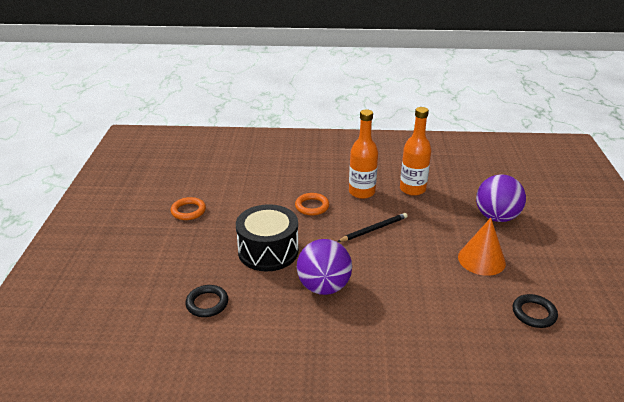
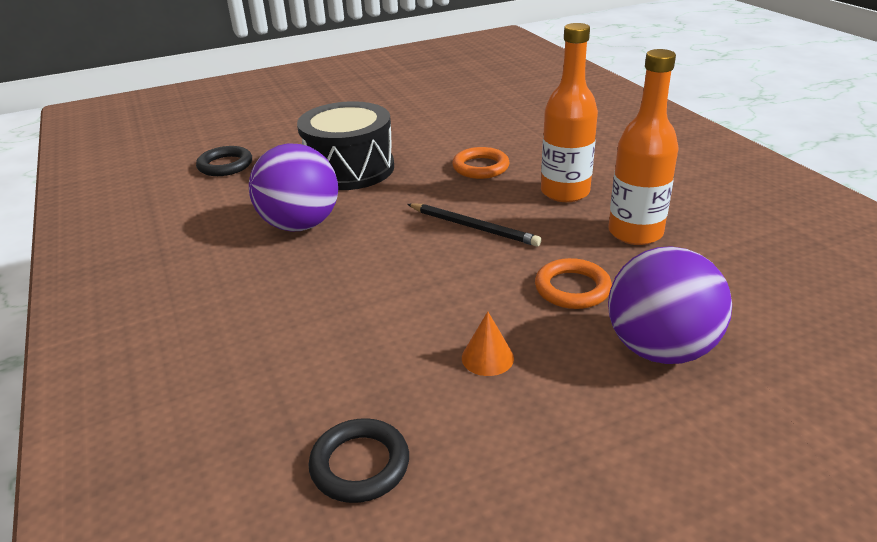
camera: 65 degrees right, 0 degrees up
orange ring [171,197,206,220] -> orange ring moved to [535,258,612,309]
orange cone [458,218,506,276] -> orange cone [462,311,514,376], size x0.51

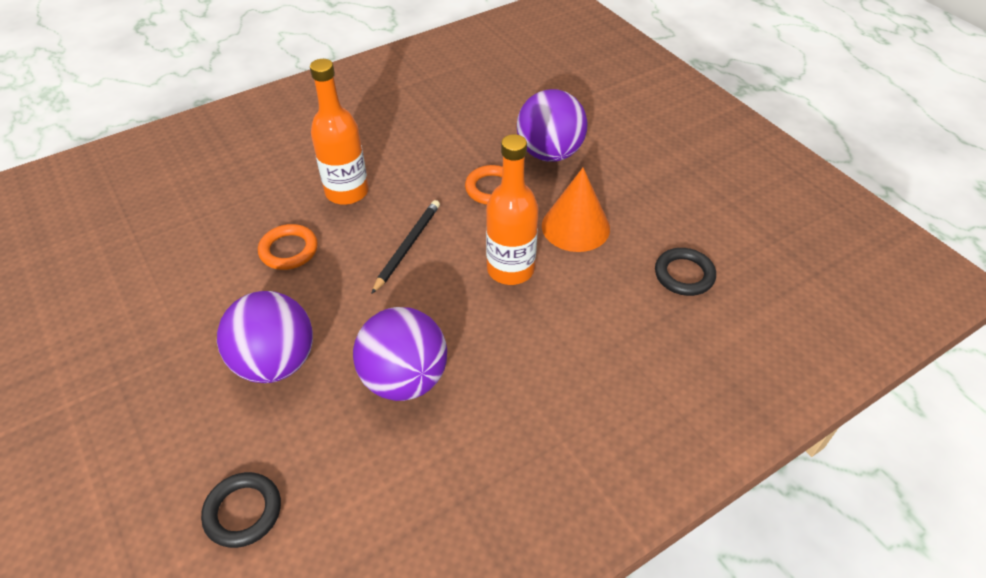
camera: 100 degrees left, 15 degrees up
black drum [297,101,394,190] -> purple ball [217,291,313,383]
orange cone [462,311,514,376] -> orange cone [542,168,610,252], size x1.95
orange bottle [608,49,679,245] -> orange bottle moved to [486,134,539,285]

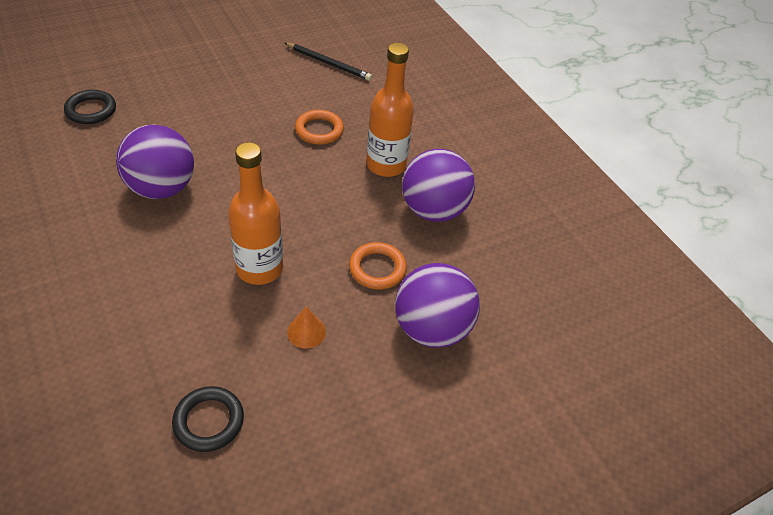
camera: 90 degrees right, 0 degrees up
purple ball [217,291,313,383] -> purple ball moved to [402,149,475,222]
black pencil [371,200,440,294] -> black pencil moved to [285,43,372,81]
orange cone [542,168,610,252] -> orange cone [287,307,326,348], size x0.51

